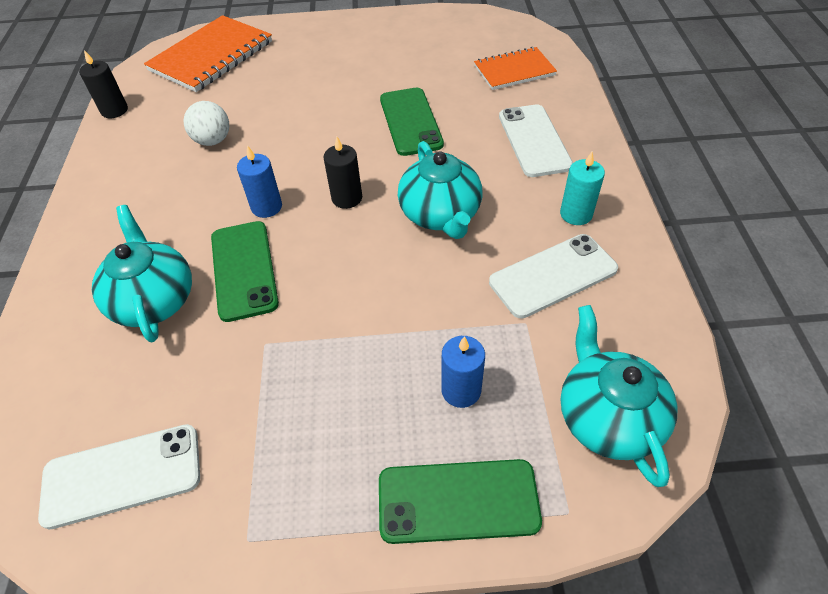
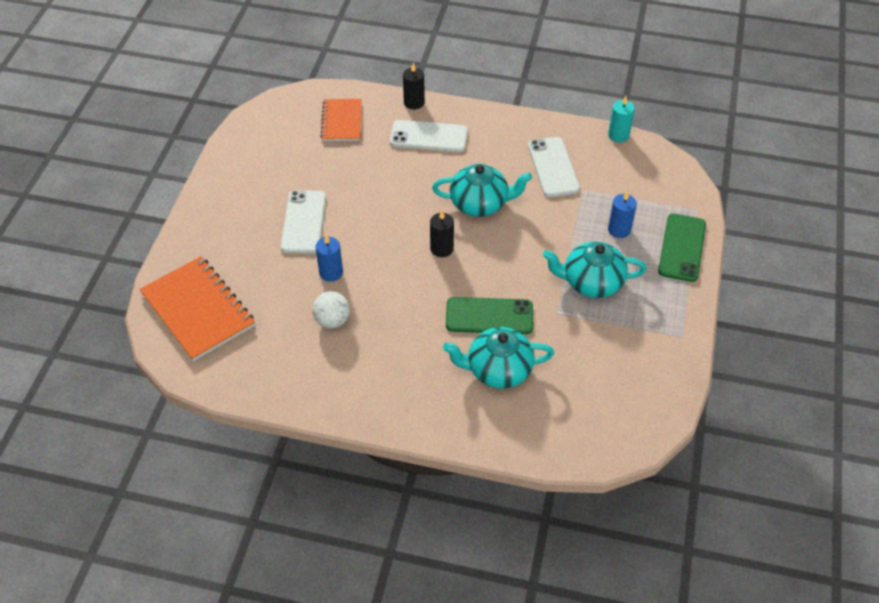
camera: 75 degrees left, 0 degrees up
white phone [38,424,200,530] -> white phone moved to [281,190,326,254]
black candle [79,50,128,118] -> black candle moved to [403,63,425,110]
blue candle [237,145,282,218] -> blue candle moved to [316,235,343,282]
green phone [380,88,444,156] -> none
turquoise candle [560,152,605,225] -> turquoise candle moved to [608,96,635,143]
turquoise teapot [560,305,678,487] -> turquoise teapot moved to [543,241,647,298]

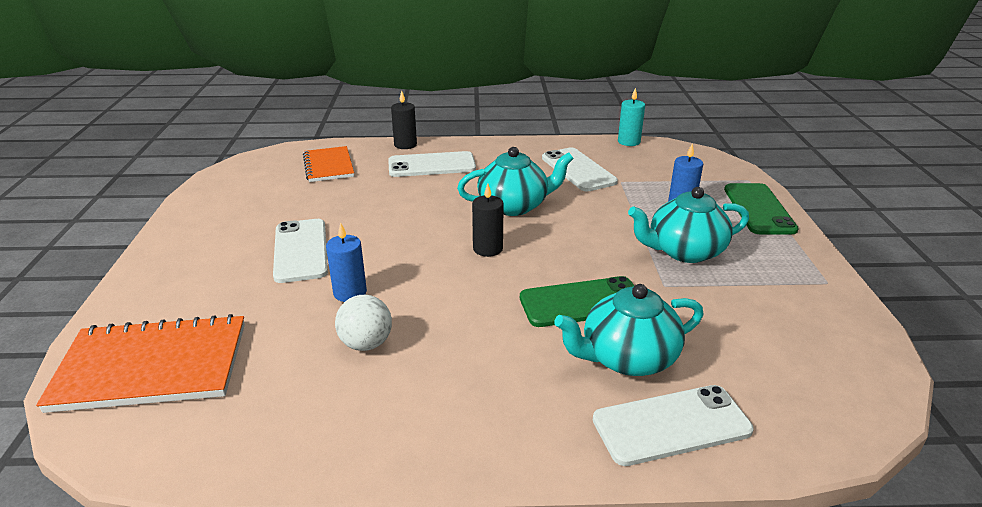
camera: 15 degrees left, 20 degrees down
orange notebook [140,256,255,361] -> orange notebook turned 45 degrees counterclockwise [36,314,245,413]
none -> white phone [593,385,754,466]

